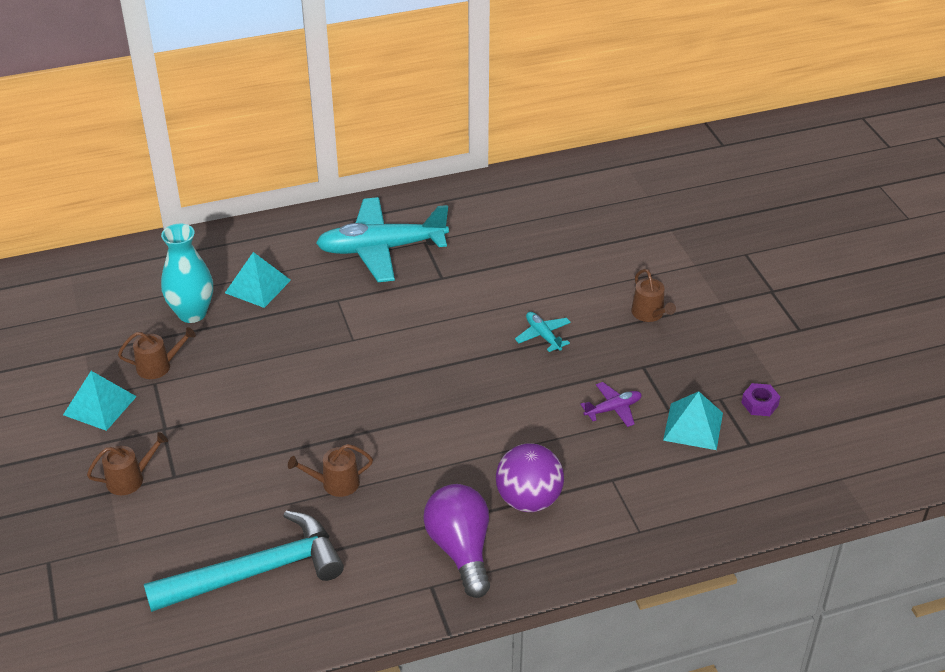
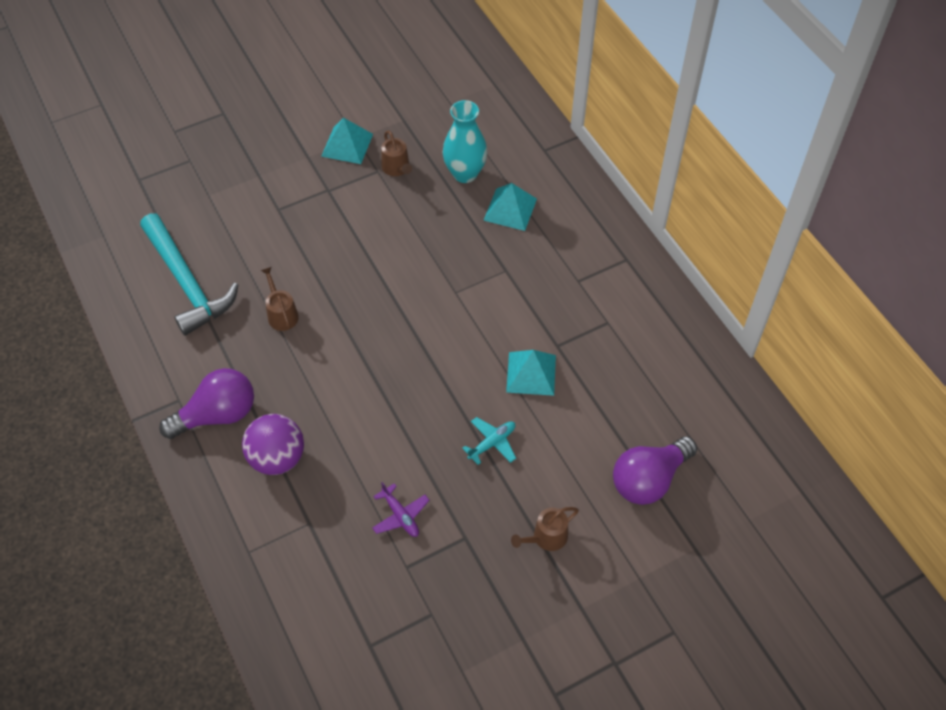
camera: 80 degrees right, 15 degrees up
brown watering can [87,432,168,495] -> none
turquoise plane [316,197,449,282] -> none
turquoise pyramid [663,391,723,450] -> turquoise pyramid moved to [506,350,556,396]
purple nut [741,383,780,416] -> none
none -> purple light bulb [613,436,697,505]

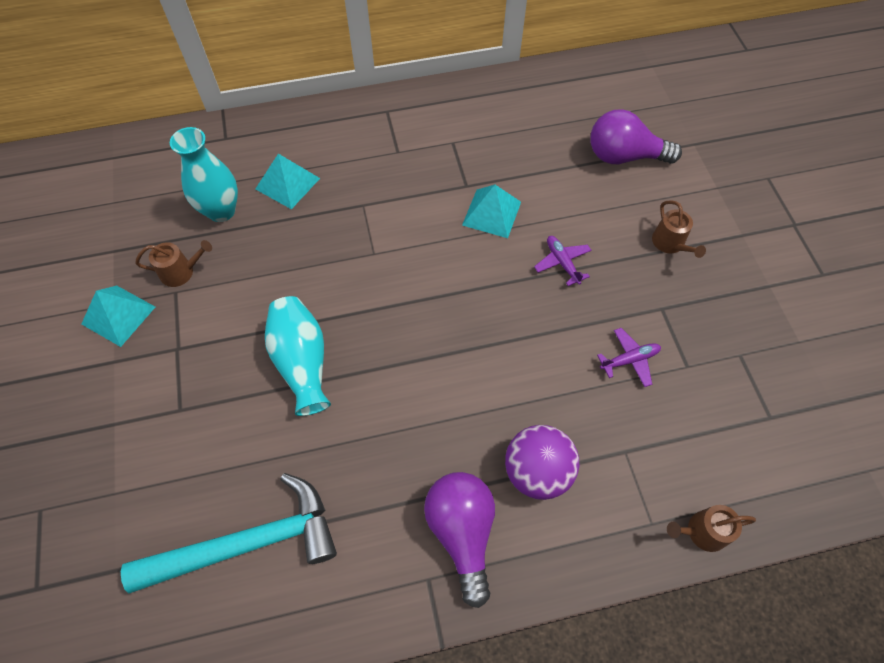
camera: 75 degrees left, 5 degrees up
brown watering can [261,267,299,331] -> brown watering can moved to [667,505,756,552]
turquoise plane [462,417,516,465] -> purple plane [534,236,592,286]
purple light bulb [613,436,697,505] -> purple light bulb turned 120 degrees clockwise [590,109,682,164]
none -> turquoise vase [265,296,331,416]

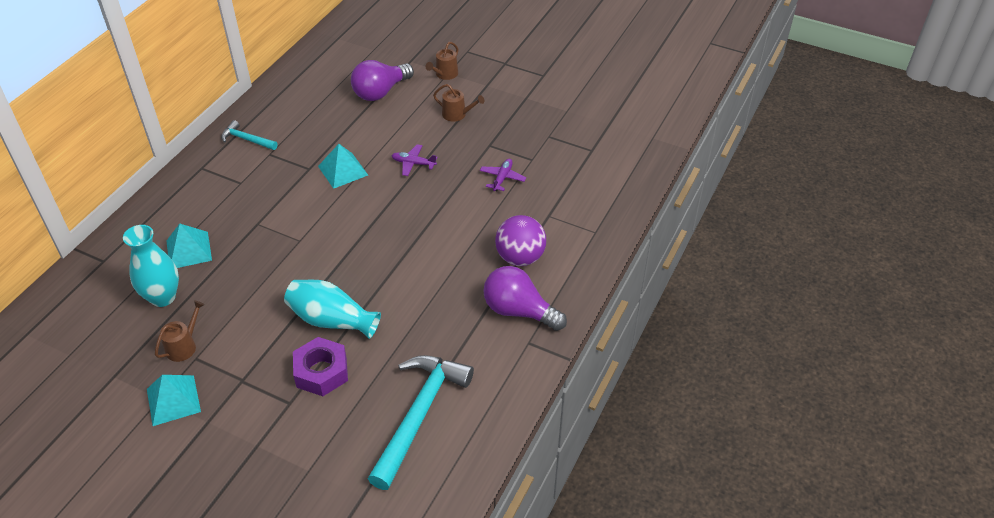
camera: 50 degrees left, 15 degrees down
brown watering can [667,505,756,552] -> brown watering can moved to [425,42,458,80]
none -> turquoise hammer [221,120,278,150]
none -> purple nut [293,337,348,396]

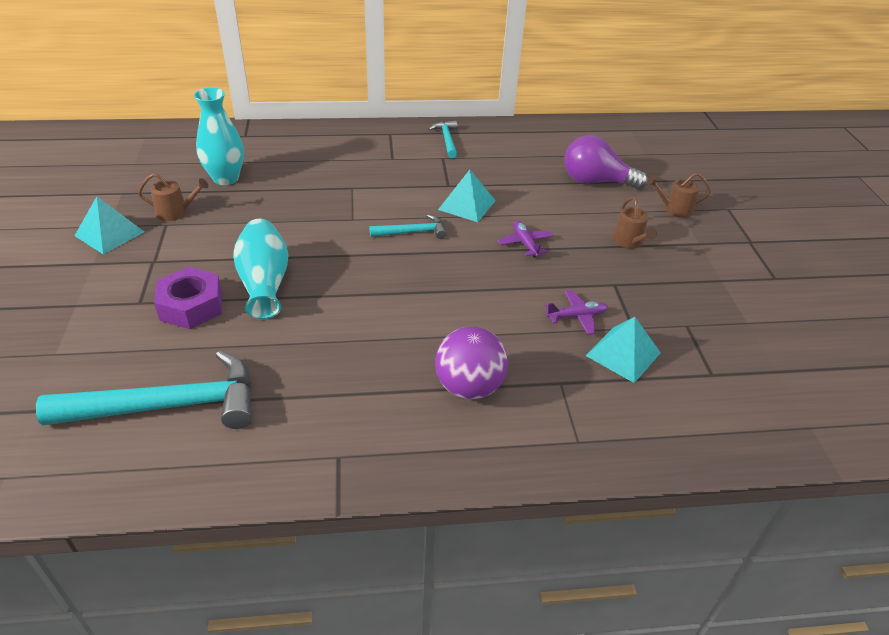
camera: 55 degrees right, 5 degrees down
turquoise pyramid [167,224,212,268] -> turquoise pyramid moved to [586,317,661,383]
purple light bulb [483,266,567,331] -> none
none -> turquoise hammer [369,214,447,239]

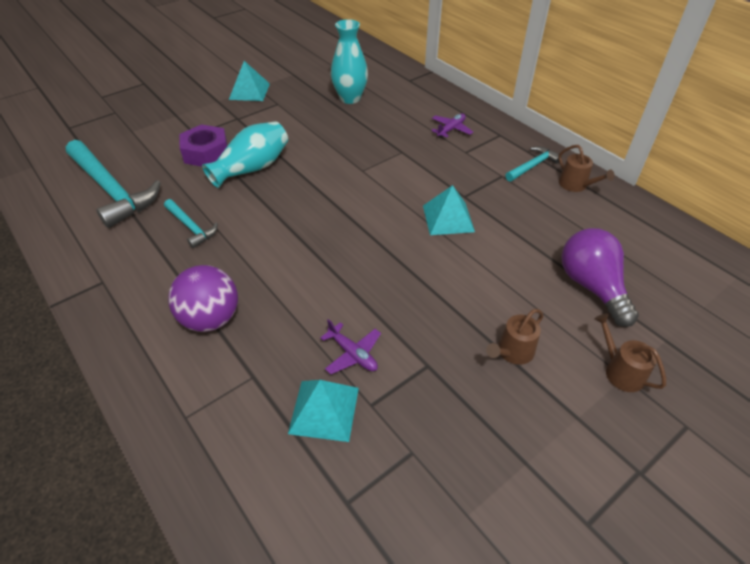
camera: 60 degrees right, 5 degrees up
brown watering can [138,173,208,221] -> brown watering can moved to [558,145,615,192]
turquoise hammer [369,214,447,239] -> turquoise hammer moved to [164,199,218,248]
purple plane [498,221,553,258] -> purple plane moved to [431,113,473,138]

